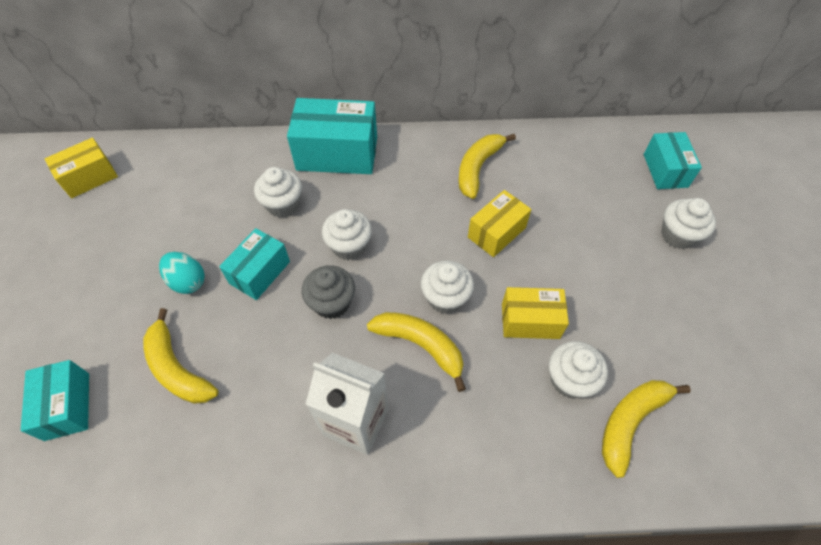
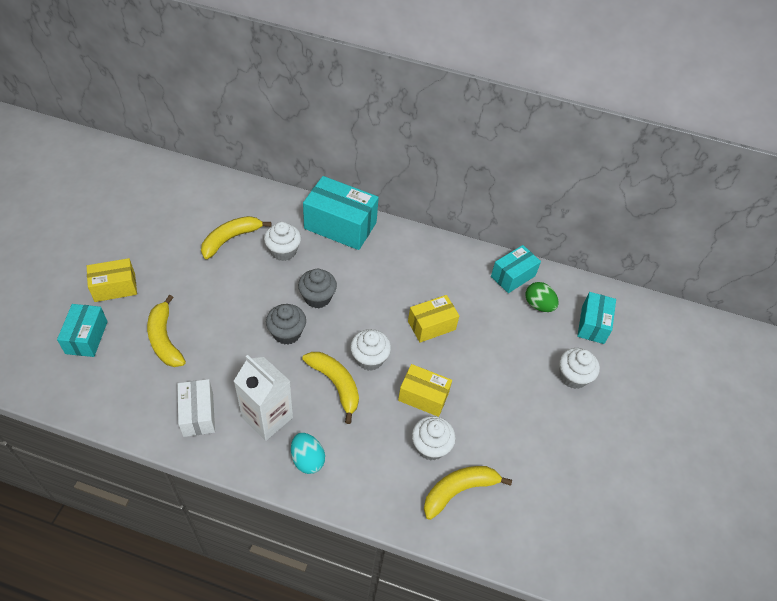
camera: 15 degrees right, 5 degrees down
yellow box [45,138,118,198] -> yellow box moved to [87,258,137,302]
turquoise egg [159,252,205,294] -> turquoise egg moved to [291,433,325,474]
turquoise box [219,228,290,300] -> turquoise box moved to [491,245,541,293]
white cupcake [322,209,372,260] -> grey cupcake [298,269,337,308]
yellow banana [458,134,516,199] -> yellow banana moved to [201,216,271,259]
none -> white box [177,379,215,437]
none -> green egg [526,282,559,312]

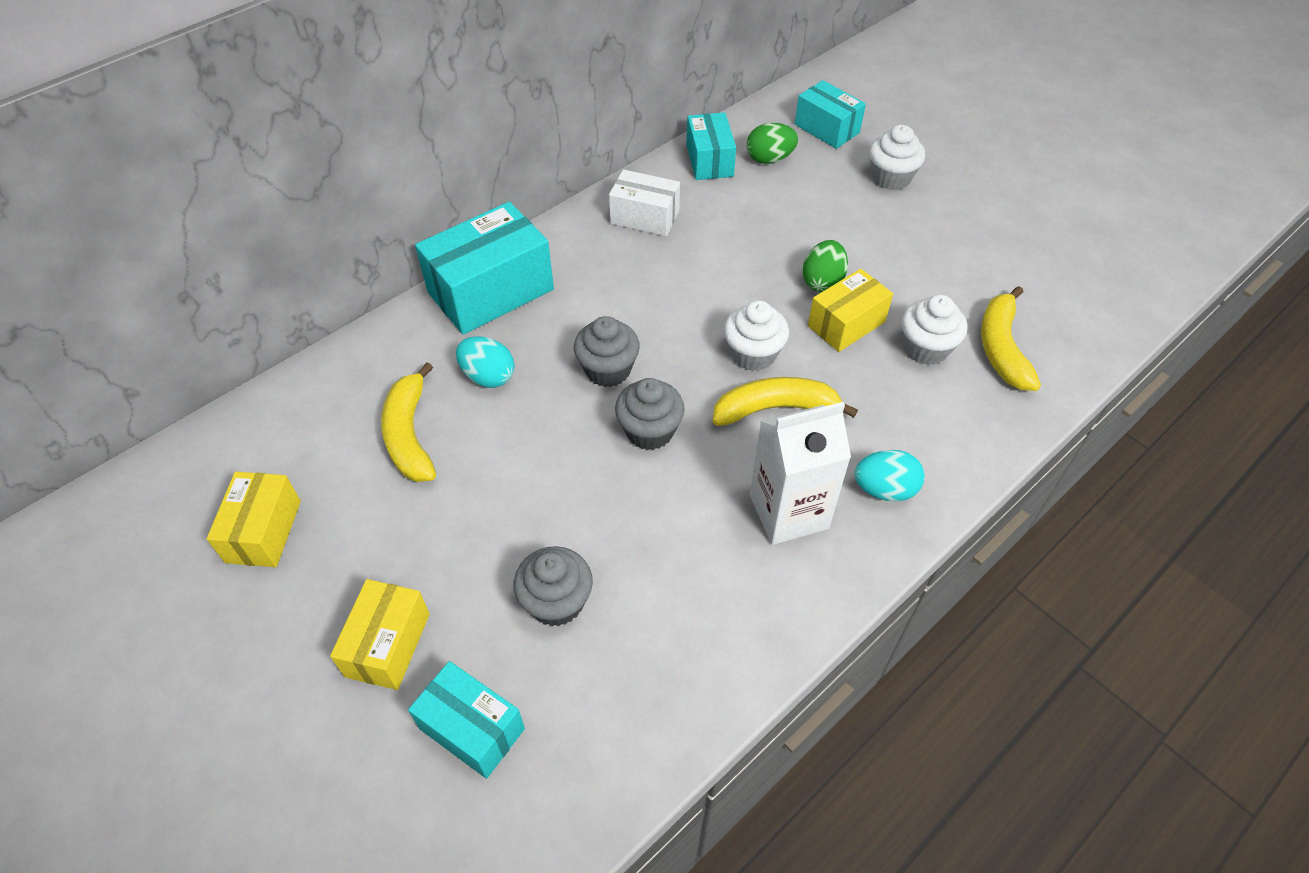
camera: 55 degrees left, 0 degrees up
yellow banana [147,295,186,367] -> grey cupcake [514,546,593,627]
white box [177,379,215,437] -> white box moved to [609,169,680,236]
white cupcake [264,222,301,261] -> turquoise egg [456,336,515,388]
yellow box [408,295,459,343] -> yellow box moved to [207,472,301,567]
none -> green egg [803,240,848,292]

